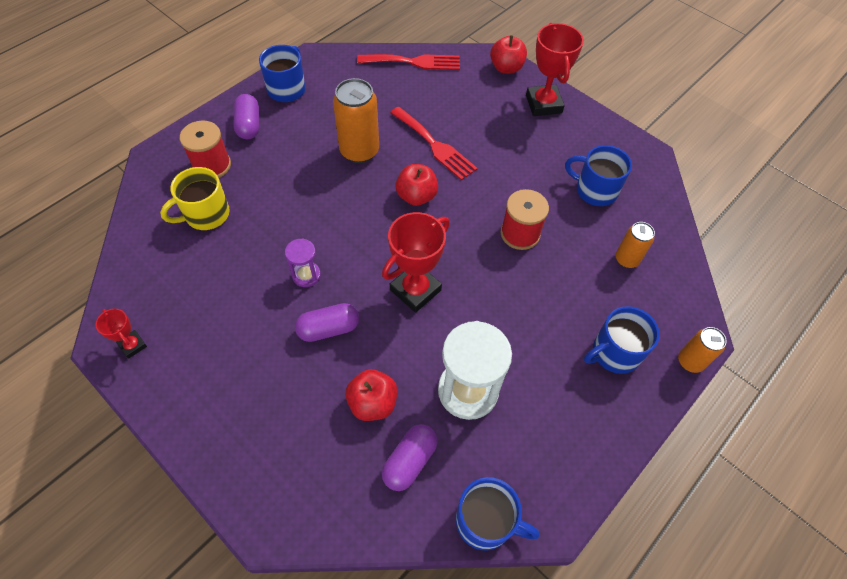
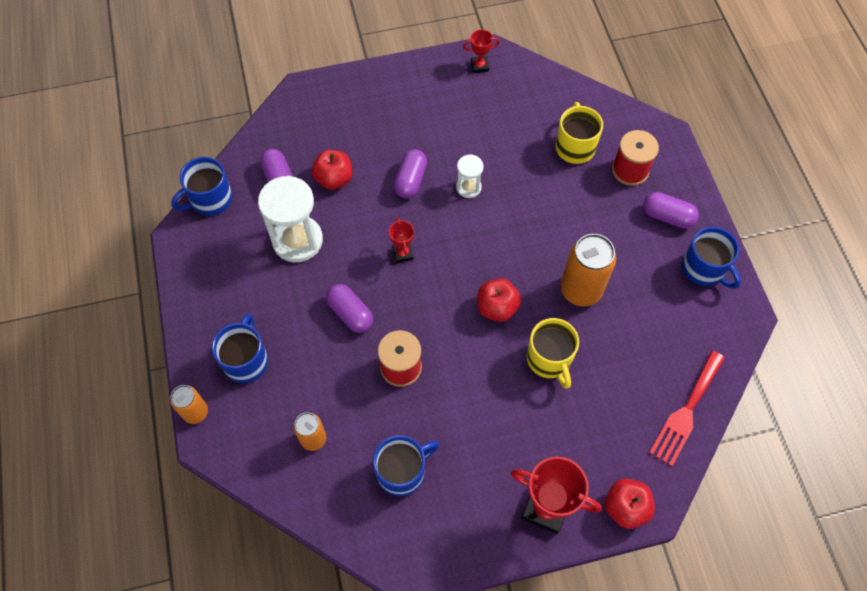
camera: 125 degrees right, 5 degrees up
purple hourglass [285,238,321,287] -> white hourglass [456,154,483,198]
red trophy [382,212,450,313] -> red trophy [389,218,414,263], size x0.52
red fork [390,107,478,181] -> yellow mug [527,318,579,389]
none -> purple capsule [326,284,373,333]

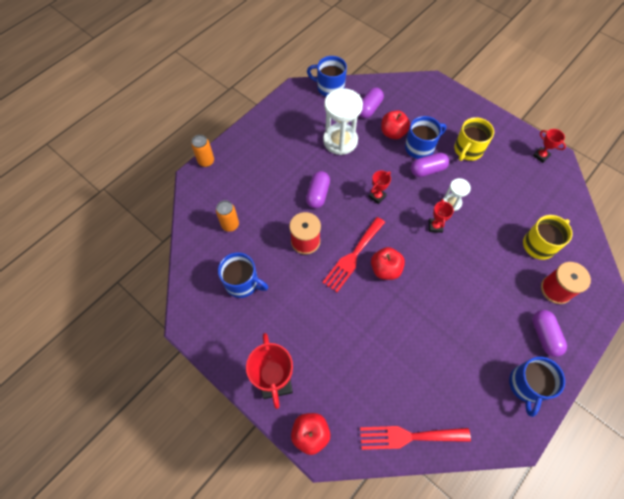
camera: 55 degrees right, 0 degrees up
blue mug [212,313,268,383] -> blue mug moved to [405,116,446,159]
yellow mug [527,318,579,389] -> yellow mug moved to [454,117,494,161]
orange can [561,234,616,306] -> none
none -> red fork [322,217,385,292]
none -> red trophy [429,199,454,233]

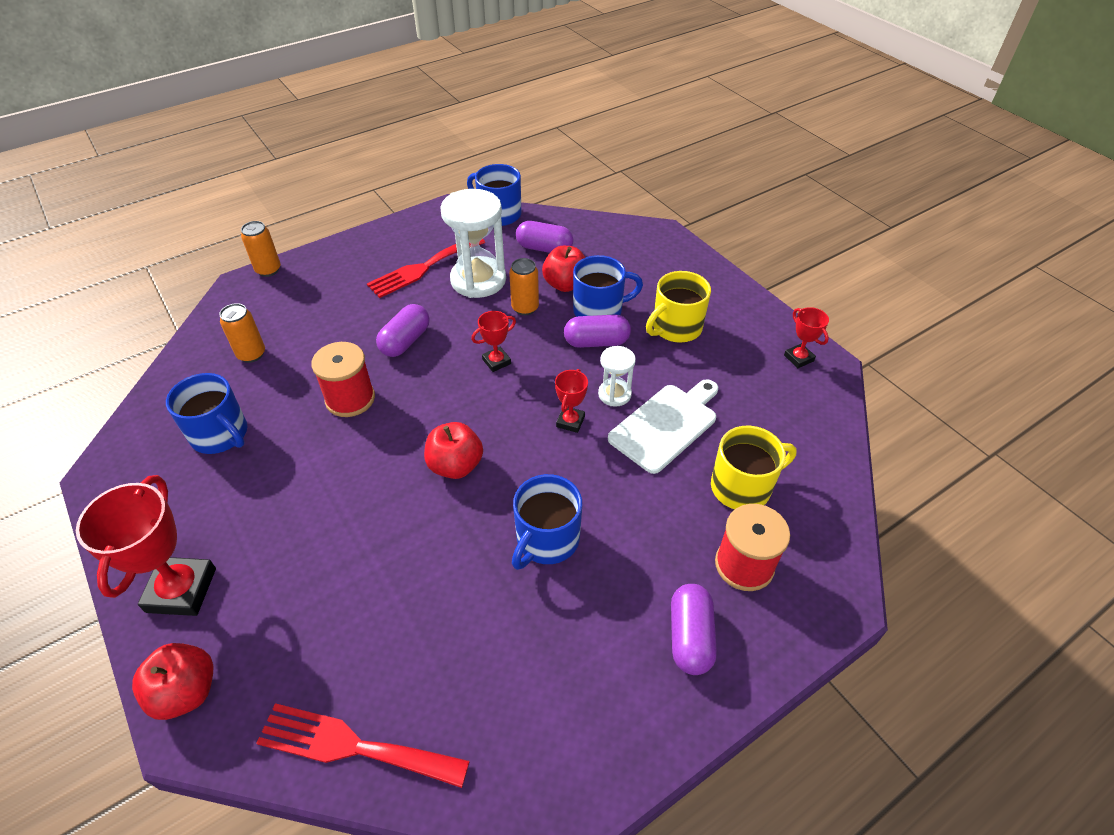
camera: 15 degrees right, 15 degrees down
red fork [322,217,385,292] -> red fork moved to [367,239,485,298]
purple capsule [359,87,384,119] -> purple capsule turned 60 degrees clockwise [516,221,573,253]
blue mug [509,357,565,417] -> blue mug moved to [512,474,582,570]
none -> orange can [509,258,539,315]
none -> white cutting board [608,379,718,474]

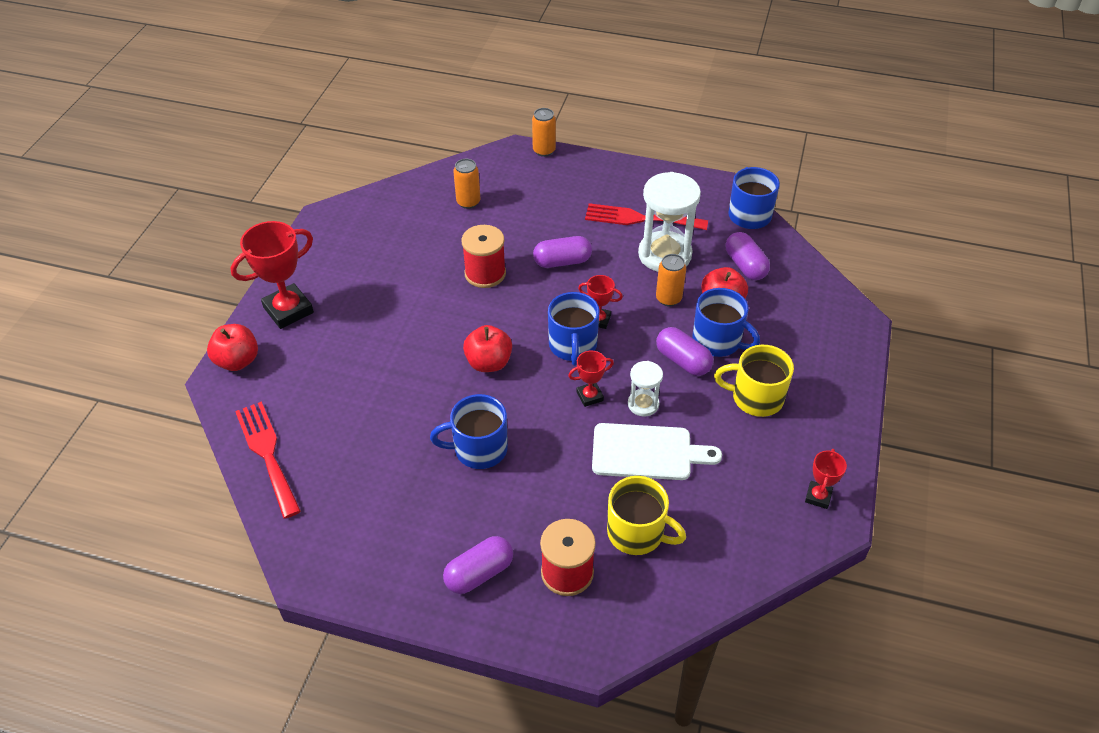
camera: 50 degrees right, 0 degrees up
blue mug [166,373,247,454] -> blue mug moved to [548,292,600,366]

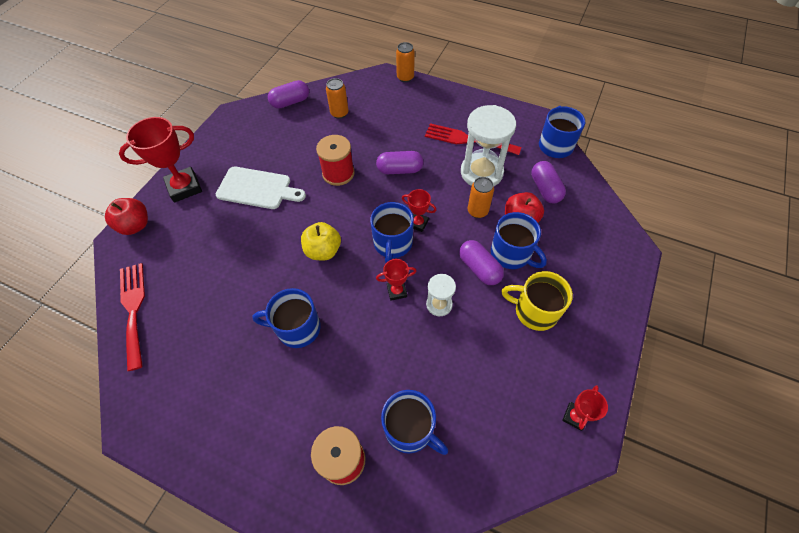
camera: 10 degrees right, 10 degrees up
purple capsule [443,536,513,594] -> purple capsule moved to [268,80,309,109]
red apple [463,325,512,372] -> yellow apple [301,222,341,260]
white cutting board [592,423,722,480] -> white cutting board moved to [216,166,306,209]
yellow mug [607,476,686,555] -> blue mug [381,390,448,455]

